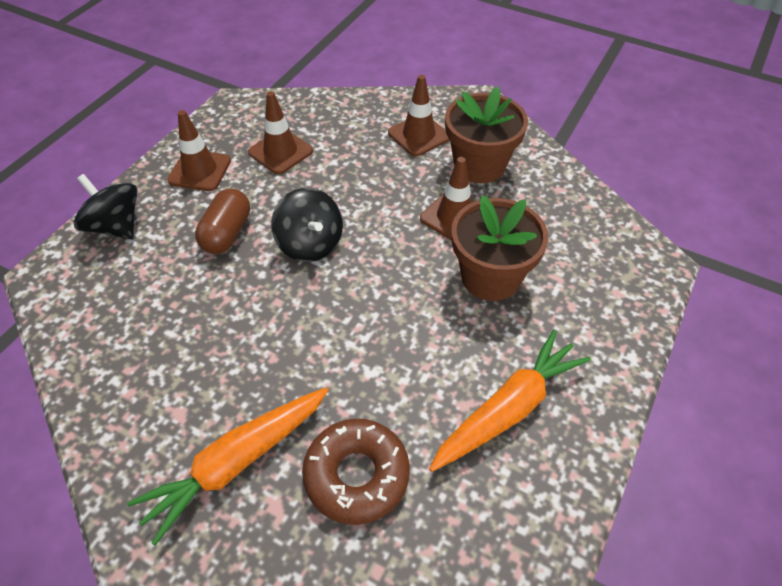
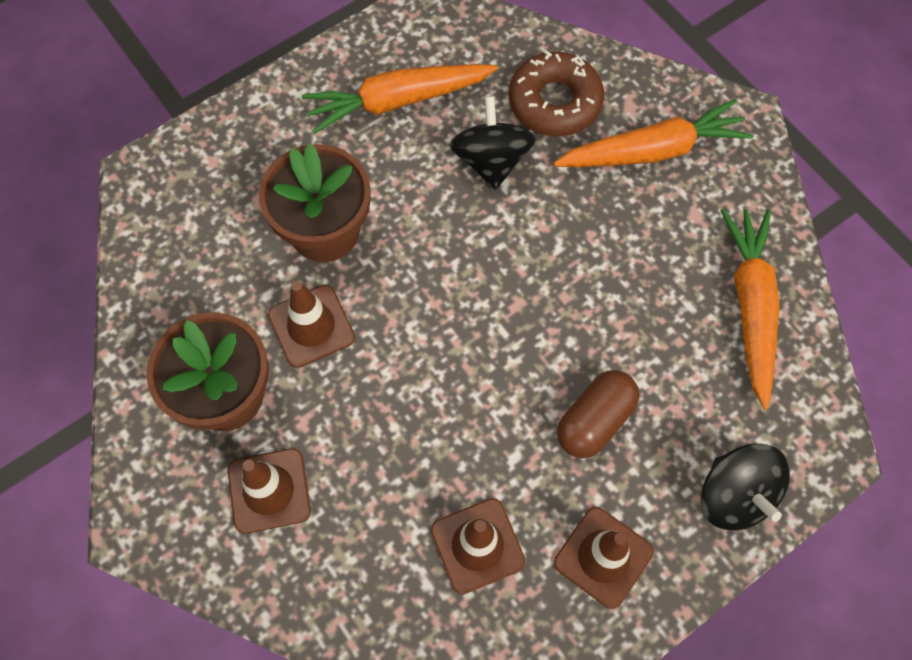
camera: 155 degrees left, 15 degrees up
black spinning top [271,188,343,262] -> black spinning top moved to [449,96,536,190]
none -> orange carrot [721,209,779,410]

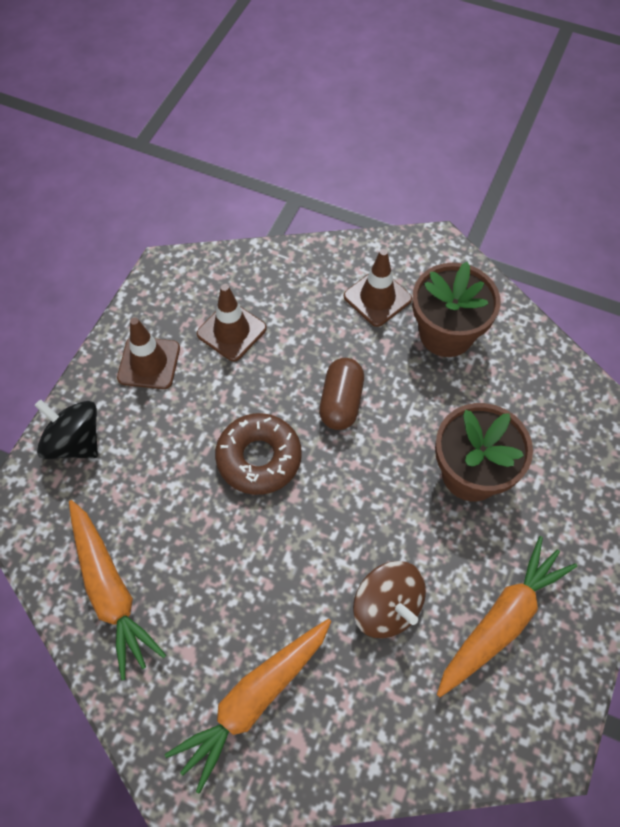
camera: 150 degrees right, 5 degrees down
brown traffic cone [268,281,355,368] -> none
black spinning top [449,96,536,190] -> brown spinning top [353,561,426,638]
brown donut [509,50,604,136] -> brown donut moved to [215,413,302,495]
brown capsule [557,370,639,458] -> brown capsule moved to [319,358,364,430]

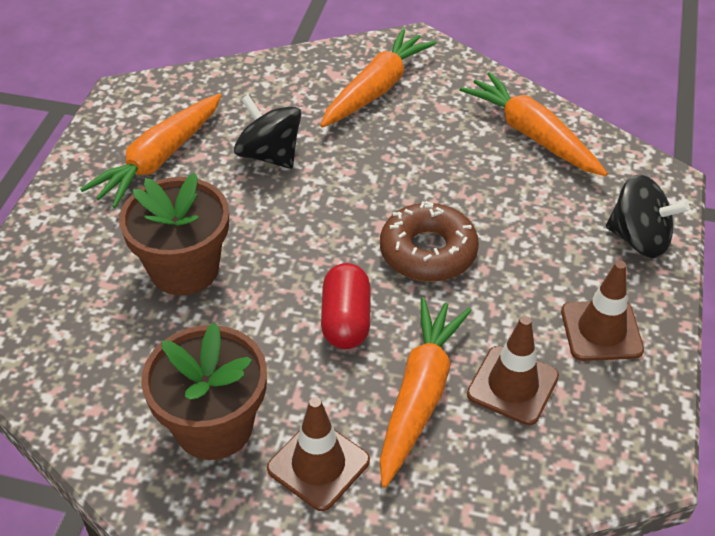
camera: 170 degrees right, 15 degrees down
brown capsule [319,358,364,430] -> red capsule [321,263,370,349]
brown spinning top [353,561,426,638] -> black spinning top [234,95,301,169]
none -> orange carrot [380,297,472,488]

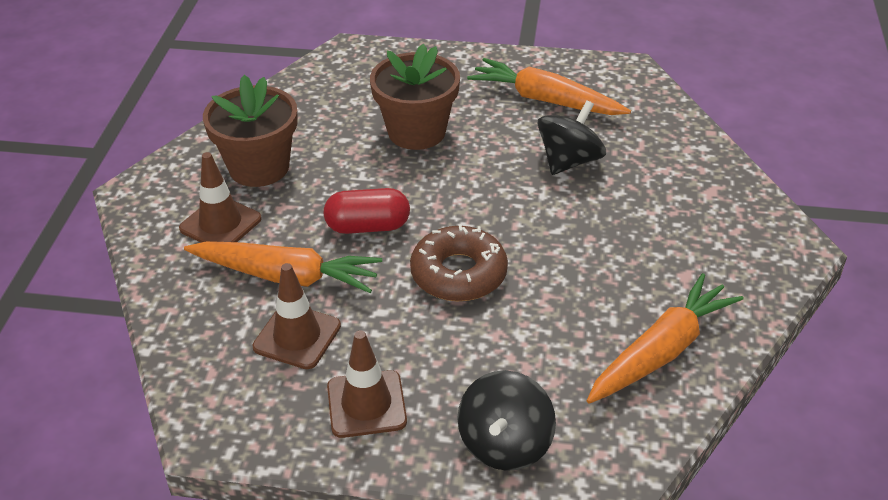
camera: 85 degrees right, 5 degrees down
orange carrot [320,29,437,128] -> none

